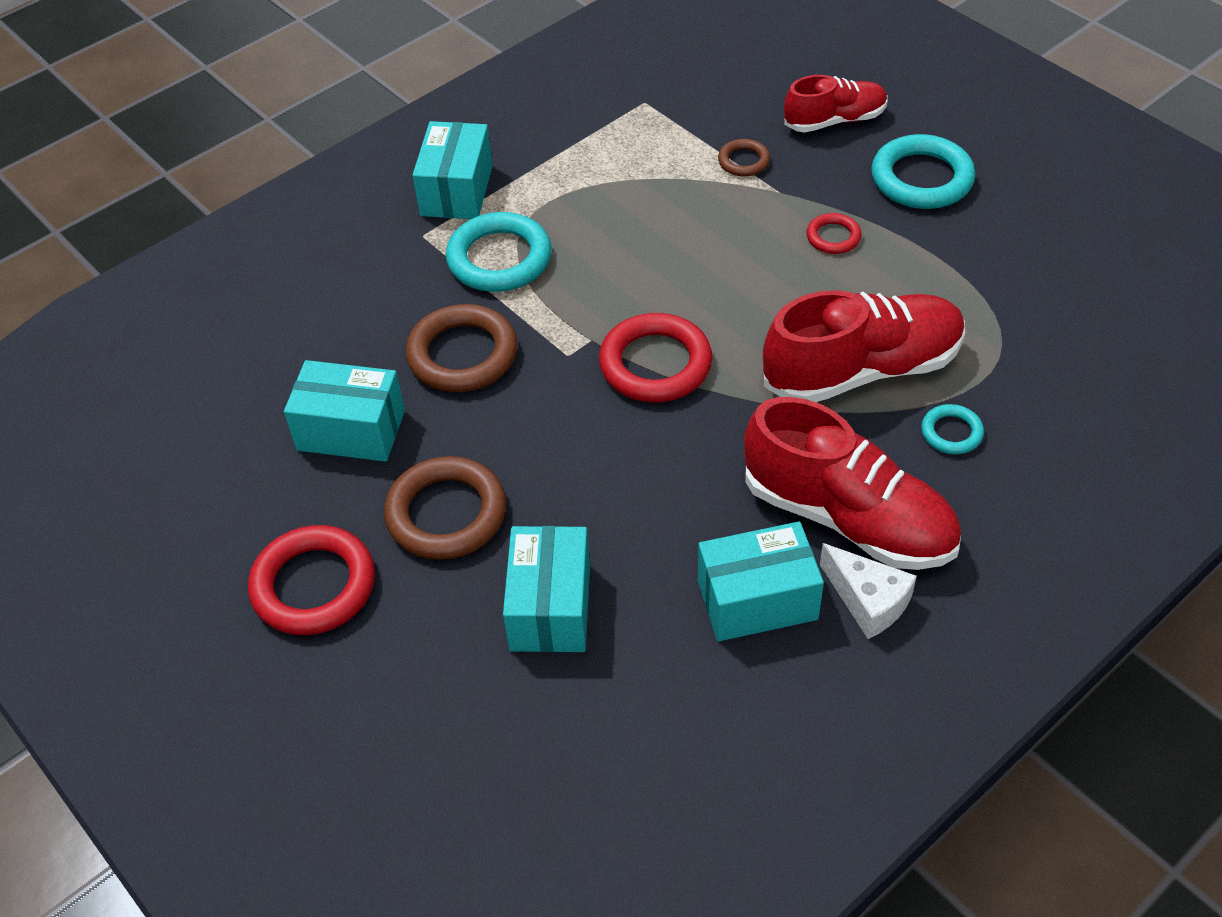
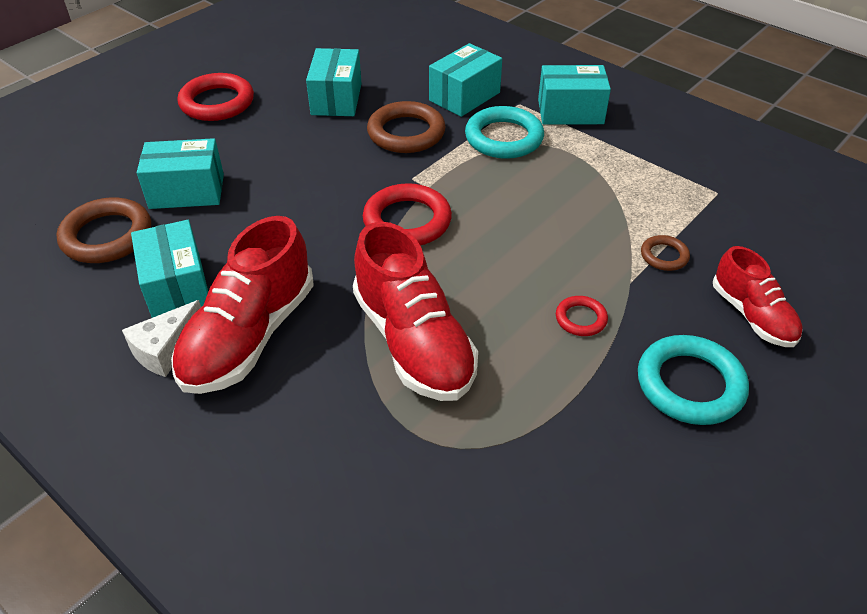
camera: 80 degrees right, 5 degrees down
brown ring [384,456,506,560] -> brown ring moved to [56,197,151,263]
turquoise ring [921,404,984,454] -> none
none -> turquoise box [429,43,502,117]

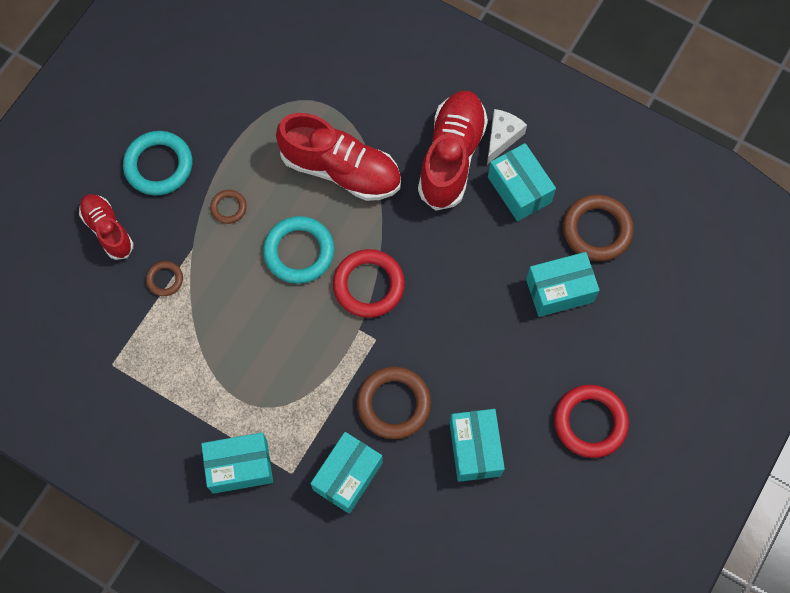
camera: 170 degrees right, 25 degrees up
red shoe [353,221,478,401] -> red shoe turned 150 degrees clockwise [276,113,401,201]
turquoise ring [465,106,544,159] -> turquoise ring moved to [263,216,334,284]
red ring [556,296,608,336] -> brown ring [210,190,247,224]

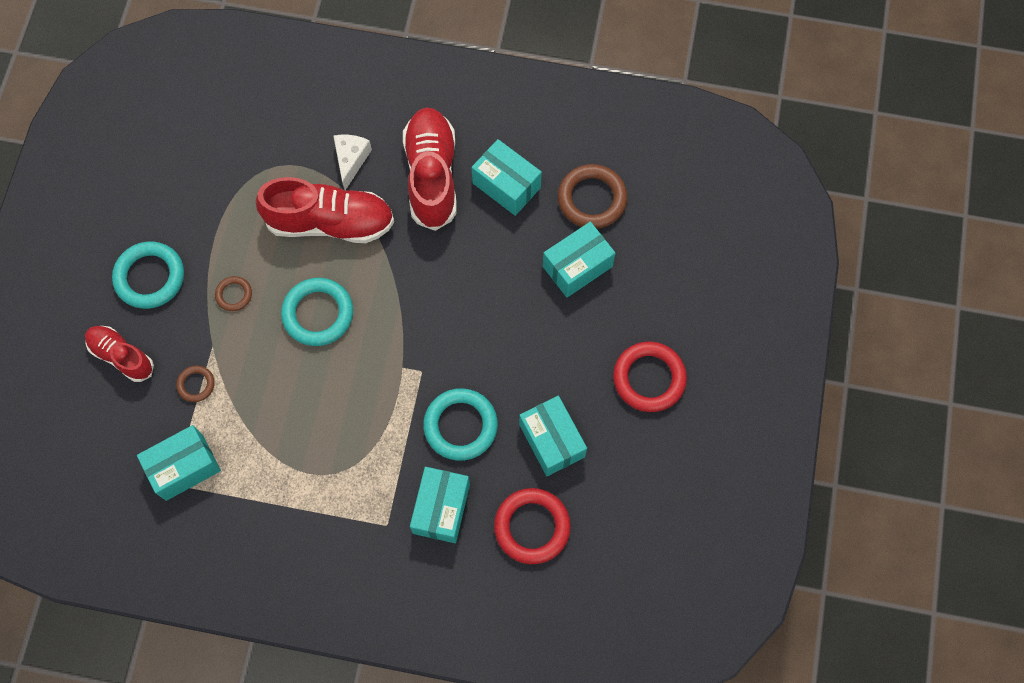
camera: 20 degrees left, 0 degrees up
turquoise box [201,432,273,494] -> turquoise box moved to [137,425,221,501]
red ring [333,249,405,318] -> red ring moved to [494,488,571,564]
brown ring [357,367,431,439] -> turquoise ring [423,388,498,461]
white cheese [487,109,527,165] -> white cheese moved to [333,135,372,190]

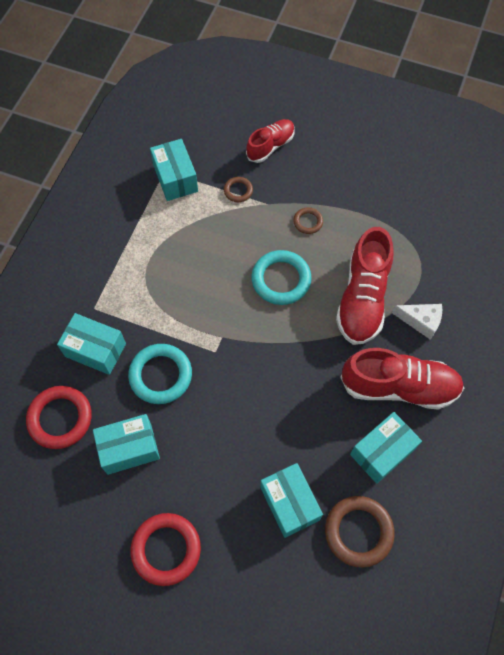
camera: 100 degrees right, 5 degrees down
turquoise ring [112,241,184,309] -> none

